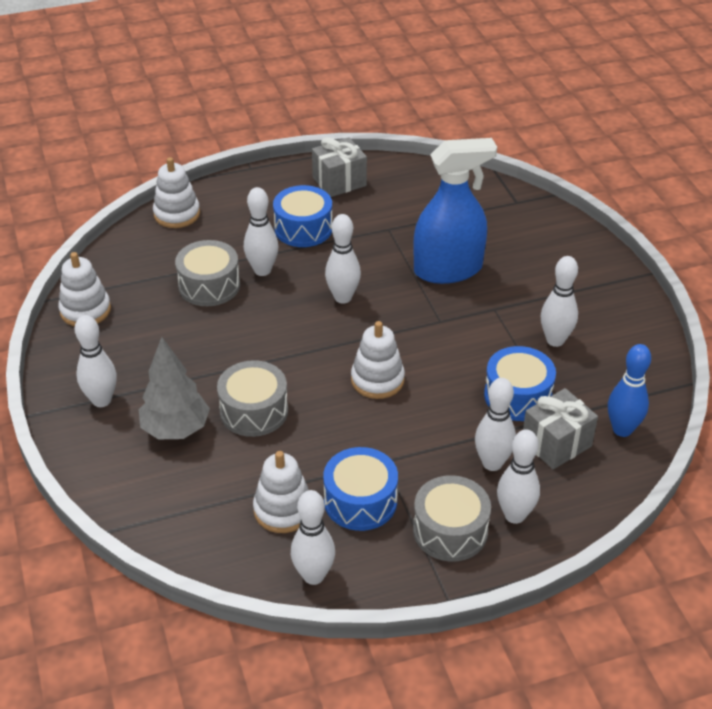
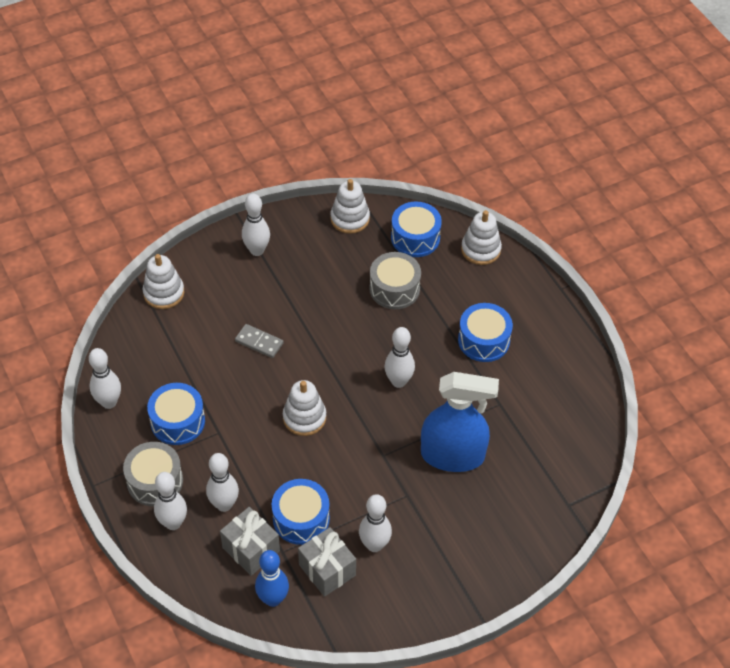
camera: 80 degrees right, 10 degrees up
grey tree [139,337,210,439] -> none
grey drum [217,360,288,437] -> grey domino [235,324,284,358]
white bowling pin [244,187,279,276] -> none
white stacking toy [253,451,309,533] -> white stacking toy moved to [142,254,185,309]
grey gift [312,137,367,197] -> grey gift moved to [298,527,356,597]
blue spray bottle [413,138,497,284] -> blue spray bottle turned 60 degrees counterclockwise [421,372,499,472]
none -> blue drum [391,201,442,257]

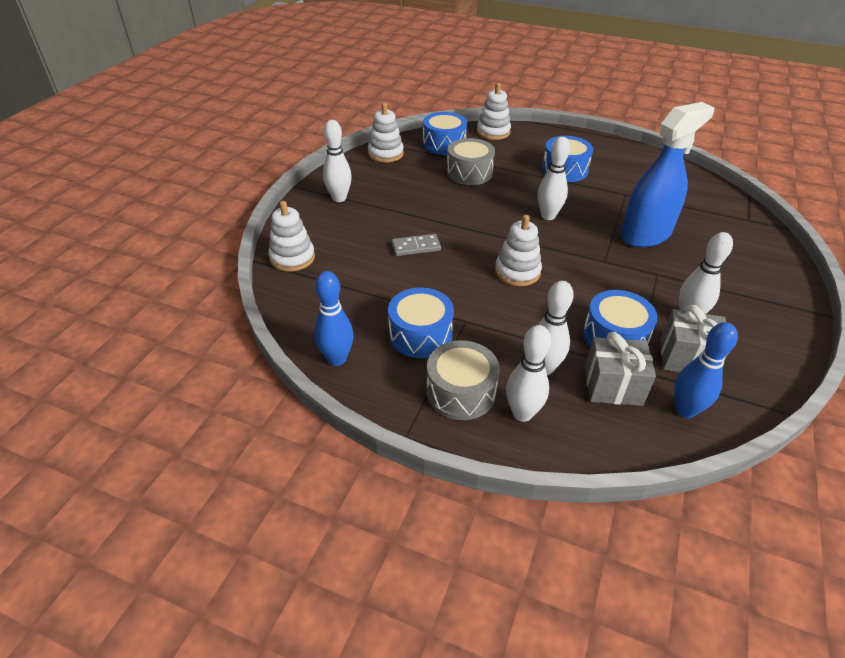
camera: 40 degrees left, 10 degrees down
white bowling pin [89,348,121,409] -> blue bowling pin [314,271,354,366]

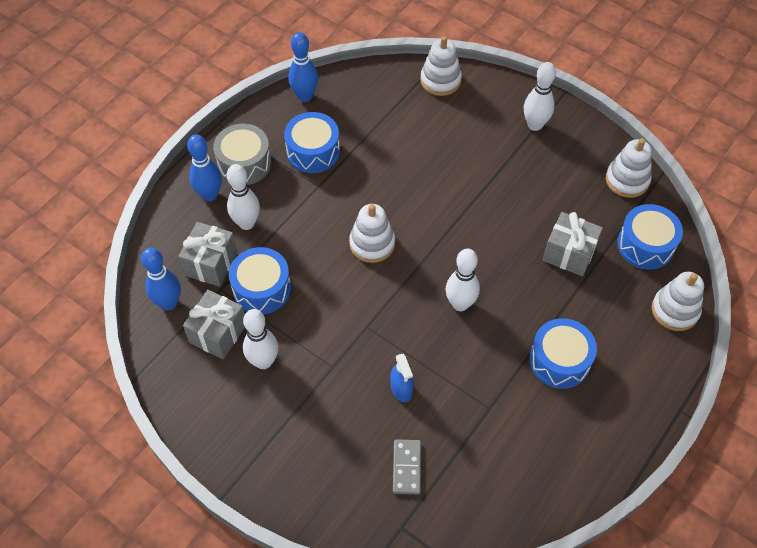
camera: 105 degrees right, 15 degrees up
grey domino [392,234,441,256] -> grey domino moved to [393,439,421,494]
grey drum [447,138,495,185] -> grey gift [543,212,603,276]
white bowling pin [506,325,551,422] -> blue bowling pin [187,134,222,201]
blue spray bottle [620,102,714,248] -> blue spray bottle [390,354,413,402], size x0.43

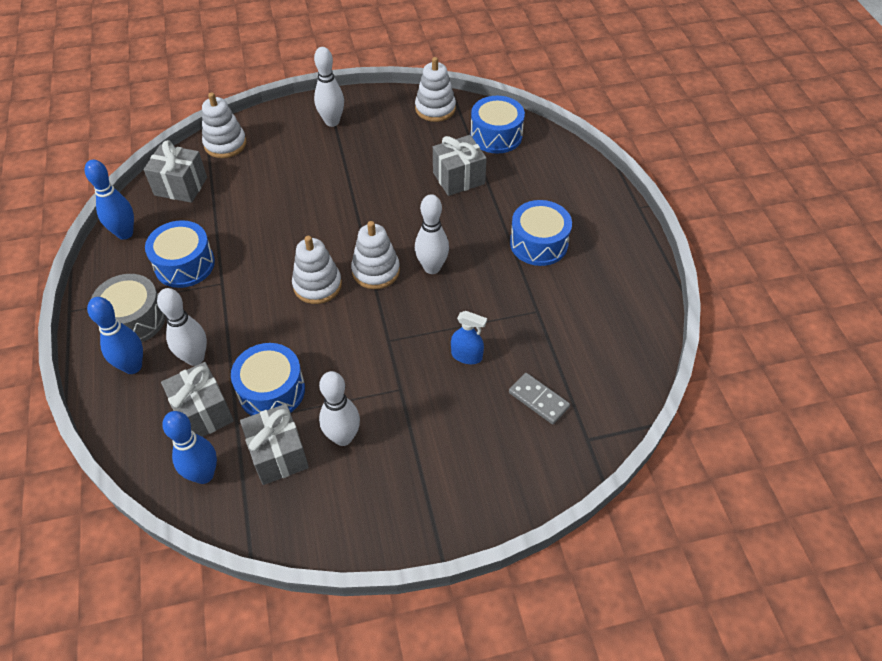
camera: 50 degrees left, 5 degrees down
white stacking toy [651,272,704,331] -> white stacking toy moved to [351,221,400,289]
none -> grey gift [144,140,207,203]

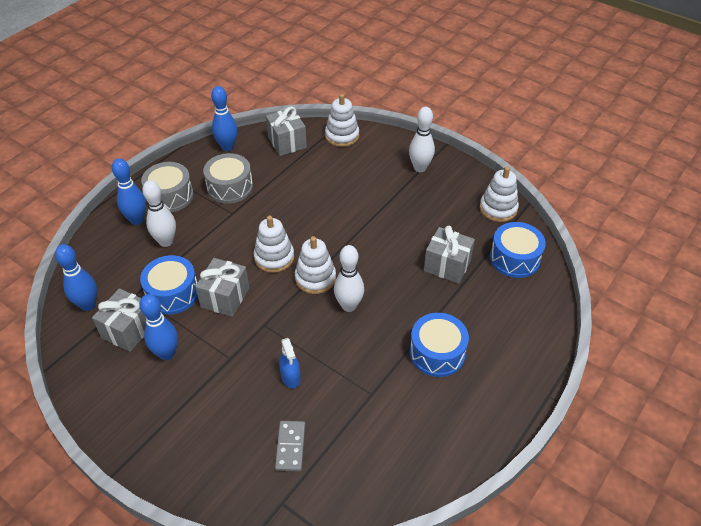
camera: 50 degrees right, 5 degrees down
blue drum [145,220,215,288] -> grey drum [203,153,253,204]
grey gift [161,362,234,437] -> grey gift moved to [195,258,249,317]
white bowling pin [319,371,360,446] -> blue bowling pin [140,294,178,360]

